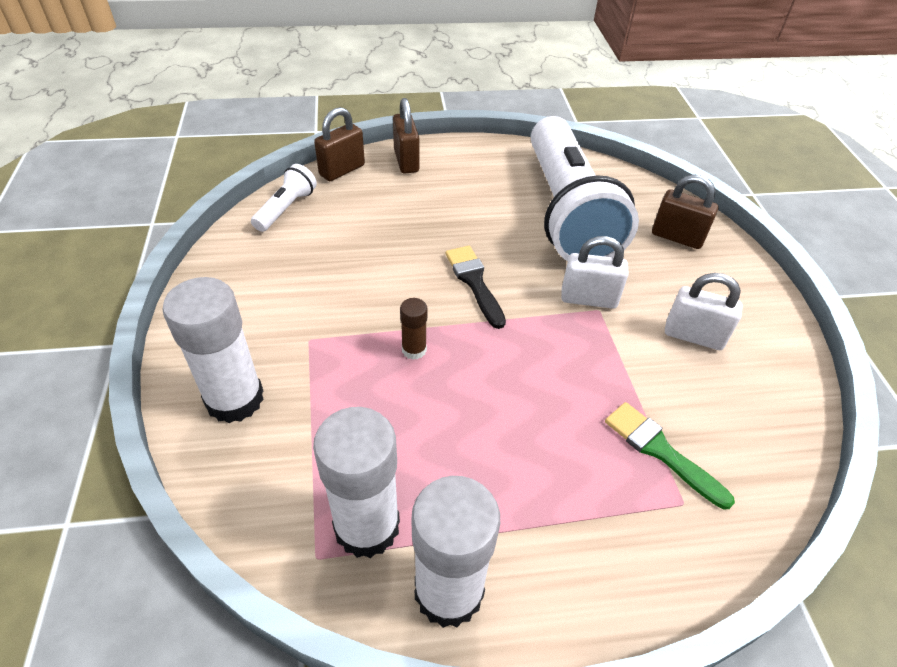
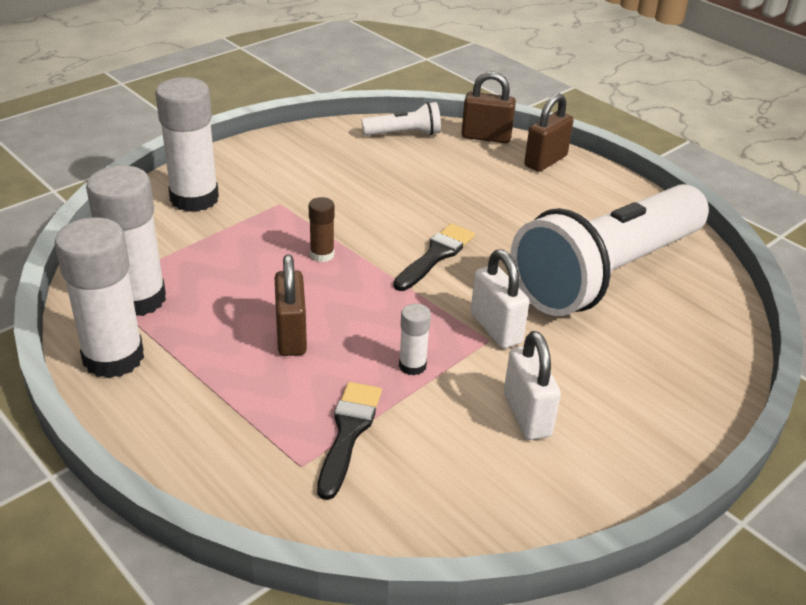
camera: 55 degrees right, 10 degrees down
green brush [605,402,735,509] -> black brush [317,382,382,500]
brown padlock [652,174,719,249] -> brown padlock moved to [275,255,307,356]
none -> white glue stick [399,303,431,375]

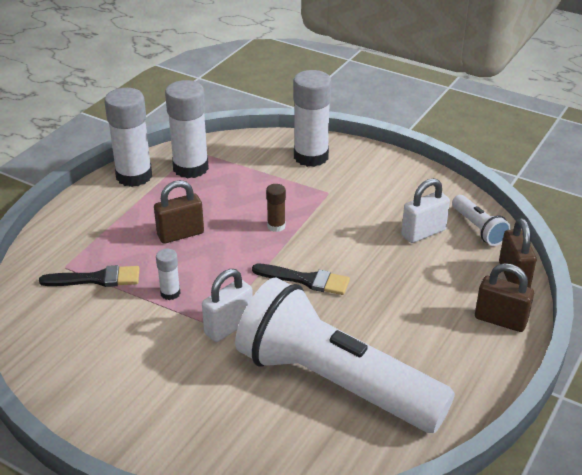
camera: 75 degrees right, 0 degrees up
white padlock [504,331,561,440] -> white padlock moved to [402,178,450,243]

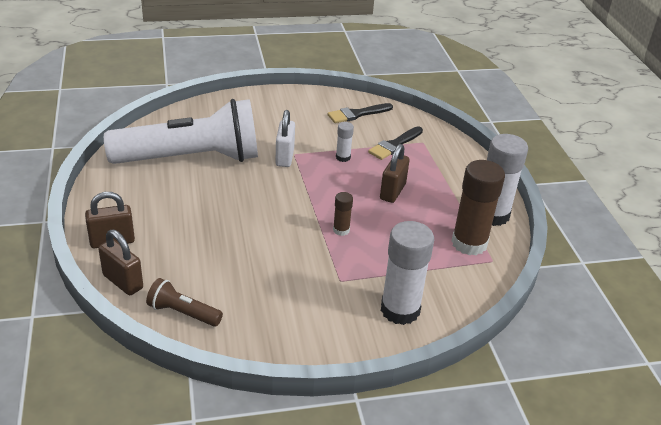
camera: 135 degrees right, 0 degrees up
white glue stick [165,80,209,178] -> brown glue stick [452,160,505,255]
black brush [252,264,350,295] -> black brush moved to [327,103,393,123]
white padlock [402,178,450,243] -> none
white flashlight [452,195,511,246] -> brown flashlight [146,278,223,327]

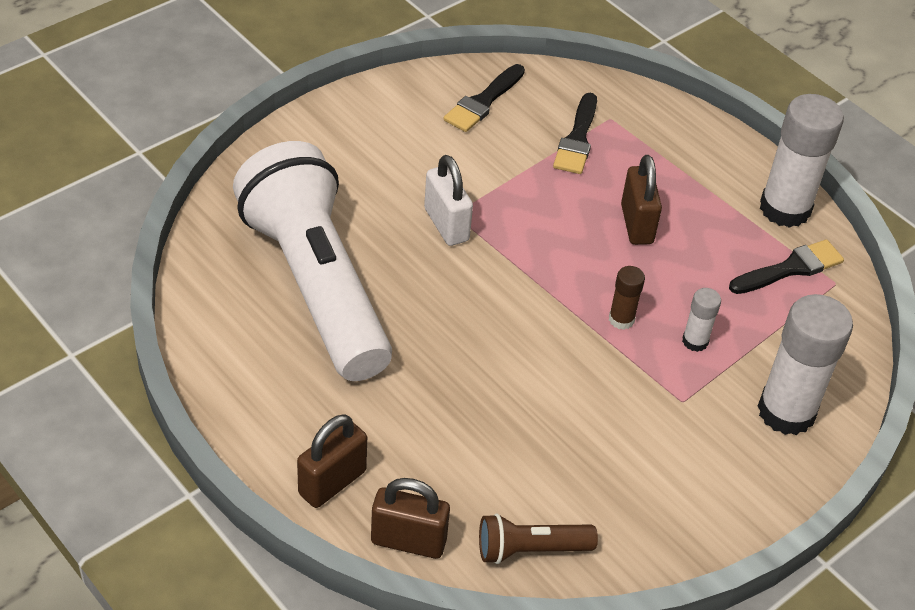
camera: 30 degrees left, 10 degrees up
white flashlight [104,99,258,164] -> white flashlight turned 75 degrees counterclockwise [233,141,392,381]
white glue stick [336,122,354,162] -> white glue stick moved to [682,288,721,352]
brown glue stick [452,160,505,255] -> black brush [729,239,844,294]

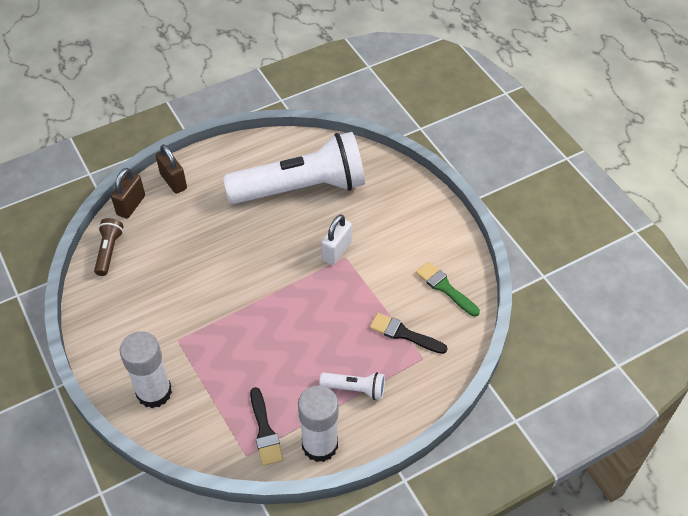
camera: 105 degrees right, 5 degrees up
white padlock [424,155,473,246] -> white padlock turned 45 degrees counterclockwise [321,214,352,265]
black brush [444,64,525,132] -> green brush [416,262,480,317]
brown glue stick [609,266,645,330] -> none
brown padlock [621,155,662,245] -> none
white glue stick [682,288,721,352] -> none
none -> white flashlight [319,372,385,400]

